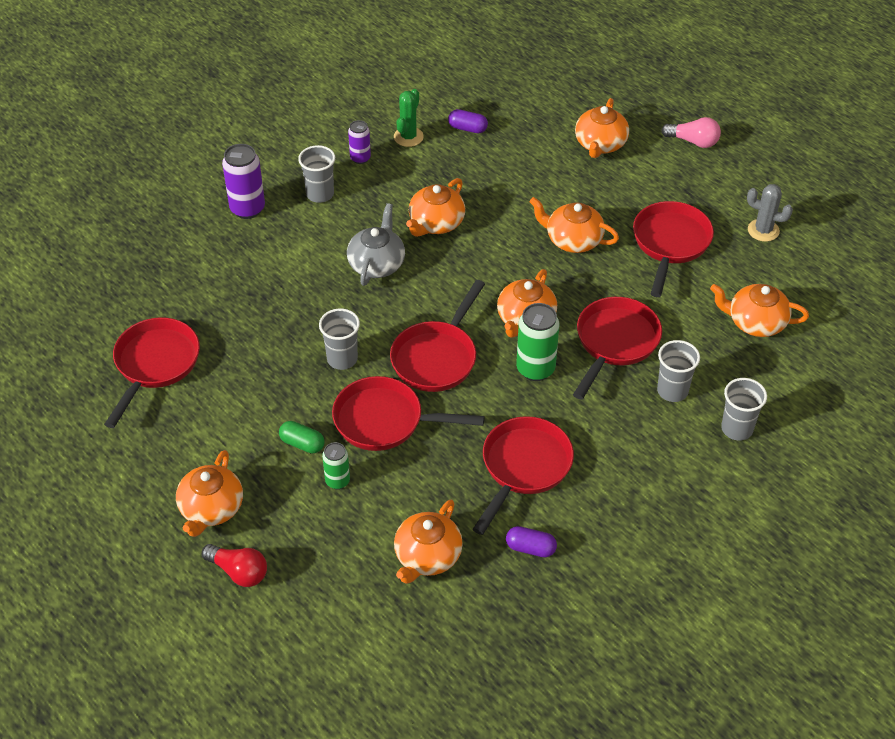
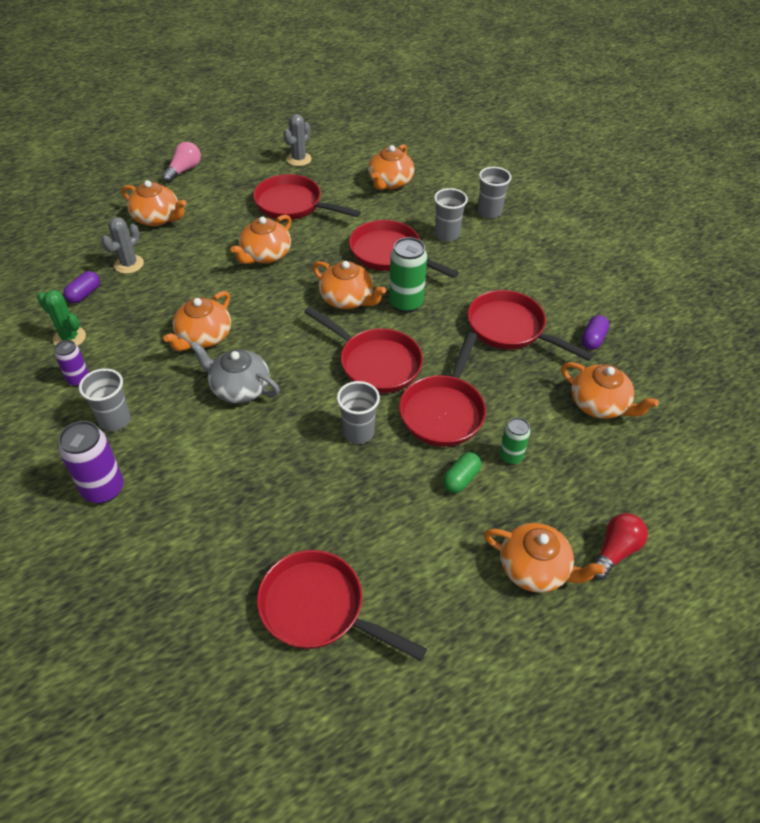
camera: 80 degrees left, 0 degrees up
orange teapot [406,178,465,237] -> orange teapot turned 75 degrees clockwise [163,291,231,351]
none -> grey cactus [102,217,144,274]

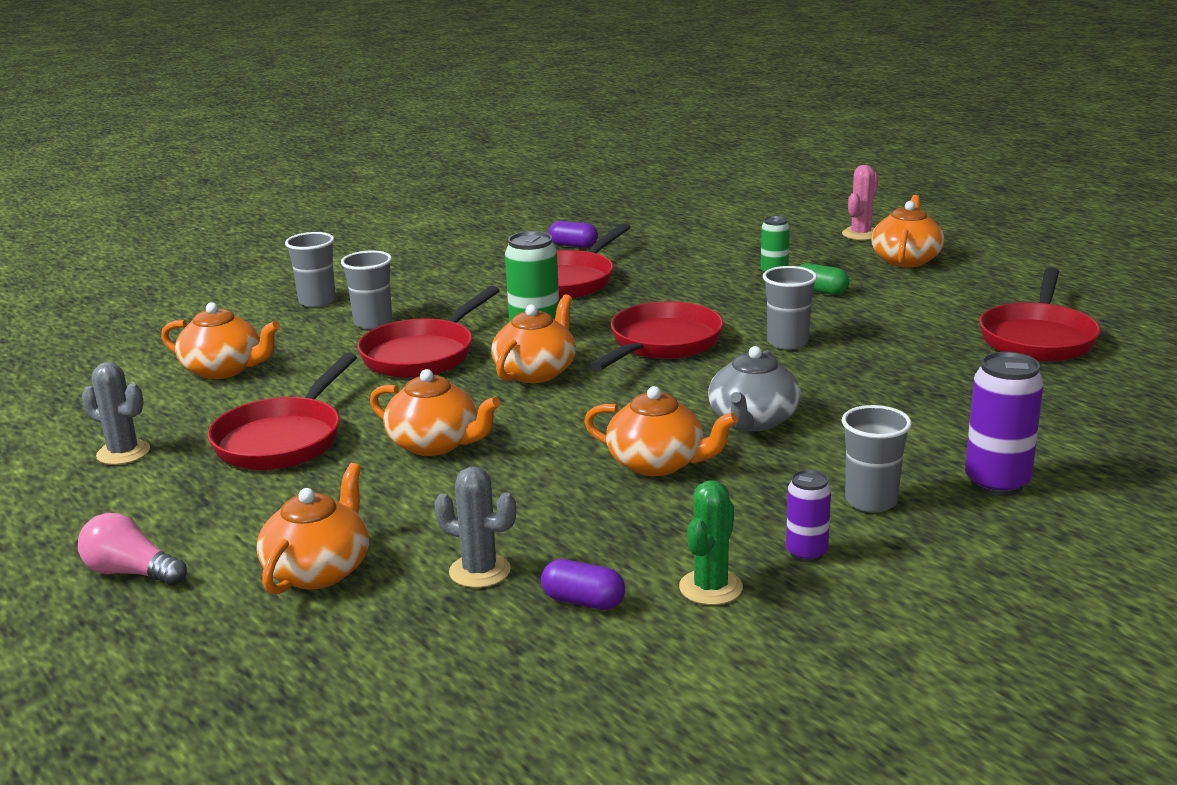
camera: 95 degrees left, 25 degrees down
red pan [399,332,486,447] -> none
orange teapot [561,362,659,419] -> none
red light bulb [593,513,648,580] -> pink cactus [842,165,879,240]

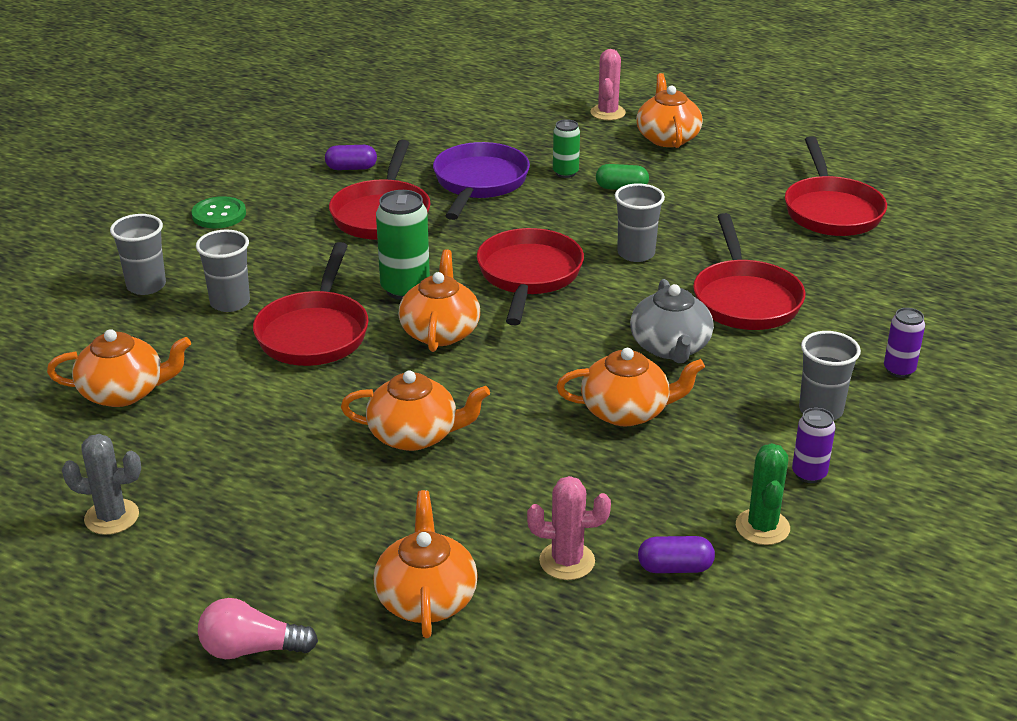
camera: 25 degrees left, 10 degrees up
red pan [208,353,357,470] -> red pan moved to [693,213,806,330]
grey cactus [434,467,516,588] -> pink cactus [527,476,611,580]
purple can [965,352,1043,496] -> purple can [884,308,925,378], size x0.60
none -> green button [191,196,246,229]
none -> purple pan [433,142,530,220]

